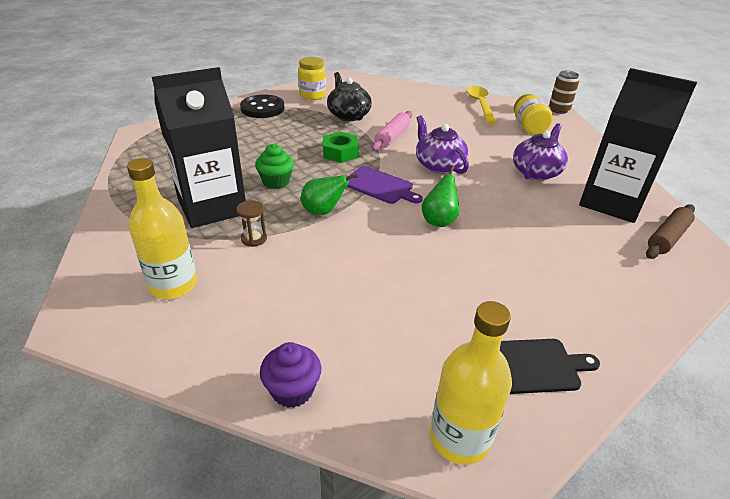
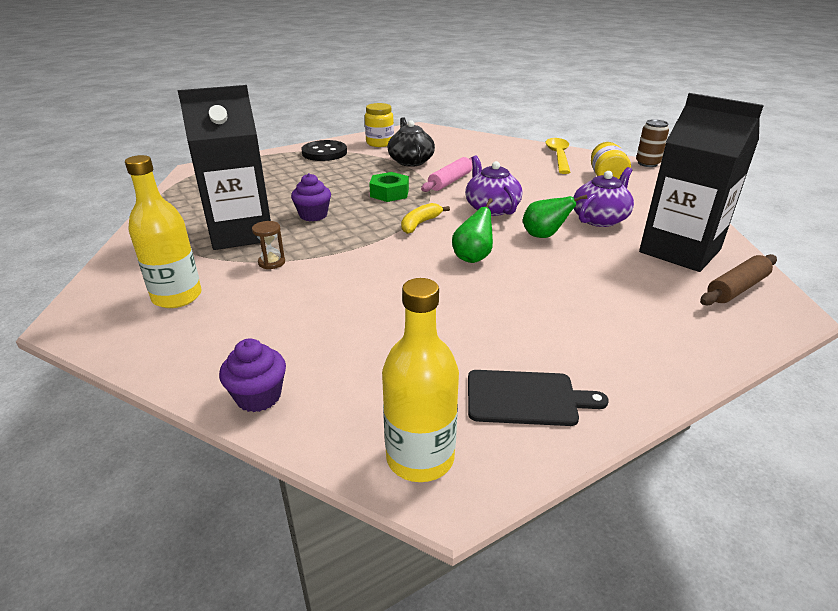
camera: 10 degrees right, 5 degrees down
green cupcake [255,144,294,189] -> purple cupcake [291,173,331,221]
green pear [301,174,358,215] -> green pear moved to [523,195,587,238]
purple cutting board [347,166,423,204] -> yellow banana [401,203,450,234]

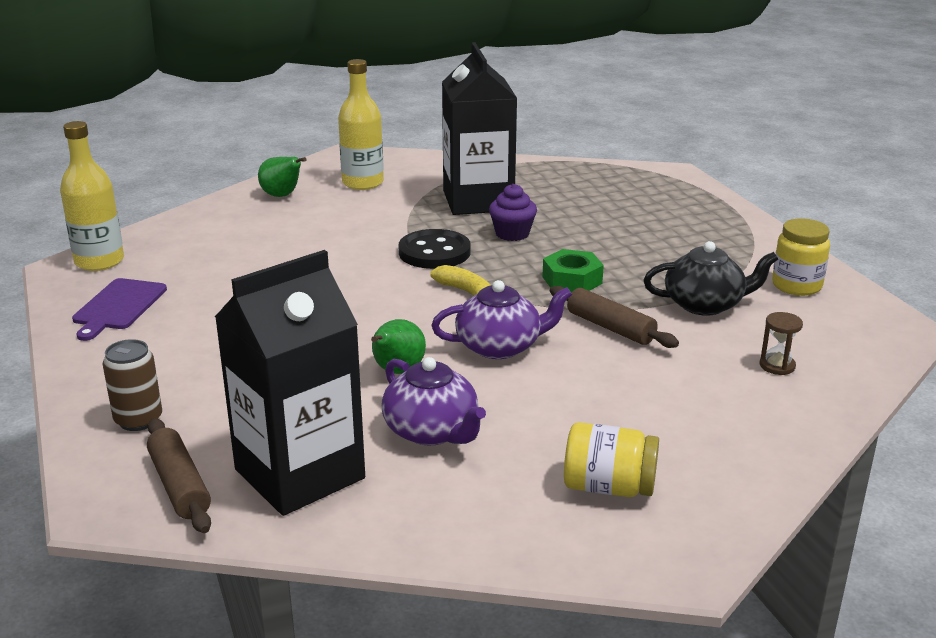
camera: 100 degrees right, 5 degrees down
purple cupcake [219,339,286,412] -> none
brown hourglass [252,221,285,269] -> brown hourglass moved to [760,312,803,375]
black button [301,140,347,161] -> black button moved to [399,229,471,269]
pink rolling pin [421,157,473,192] -> brown rolling pin [550,286,679,348]
green pear [452,198,493,263] -> green pear moved to [258,157,307,197]
black cutting board [468,370,608,426] -> purple cutting board [72,278,167,341]
yellow spoon [545,138,570,174] -> none
brown can [636,119,669,167] -> brown can moved to [103,339,162,431]

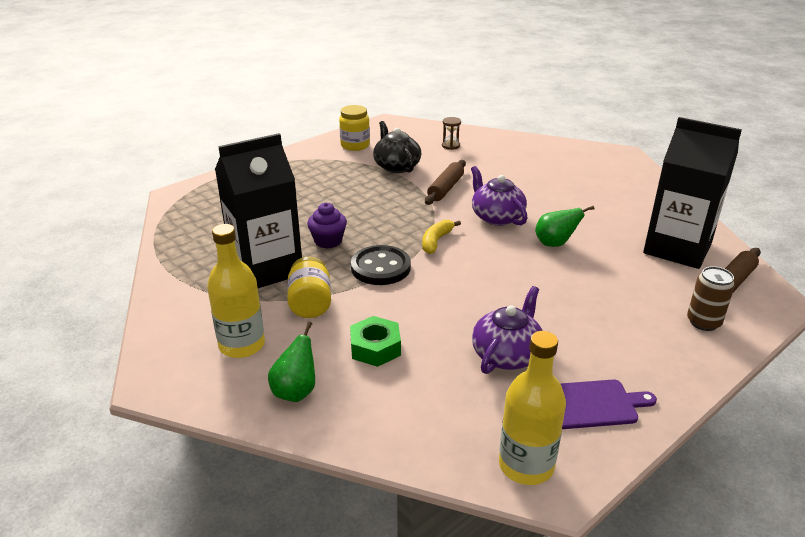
camera: 110 degrees left, 5 degrees up
purple teapot [382,357,486,445] -> purple teapot moved to [472,286,543,374]
green nut [542,249,604,293] -> green nut moved to [350,316,401,367]
yellow jar [564,422,659,497] -> yellow jar moved to [287,256,331,318]

